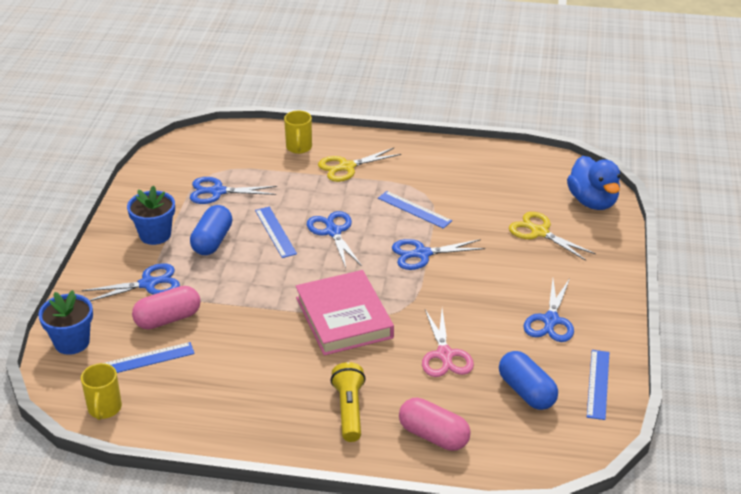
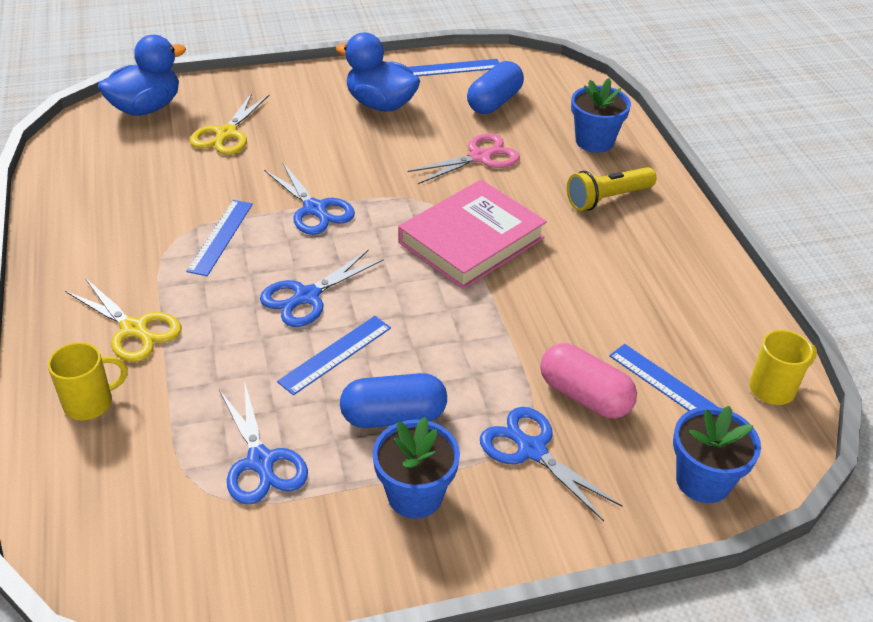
camera: 115 degrees left, 5 degrees up
pink capsule [399,398,470,451] -> blue flower pot [571,78,631,153]
blue scissors [523,278,574,342] -> blue duck [336,33,420,112]

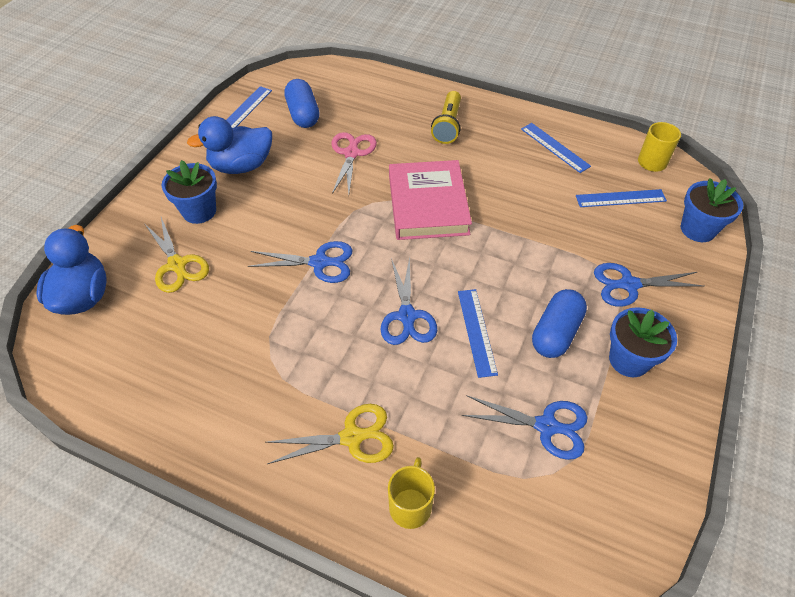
camera: 50 degrees left, 10 degrees up
blue ruler [186,200,253,276] -> blue ruler moved to [521,123,591,173]
pink capsule [540,343,637,419] -> none
blue flower pot [571,78,631,153] -> blue flower pot moved to [162,160,217,224]

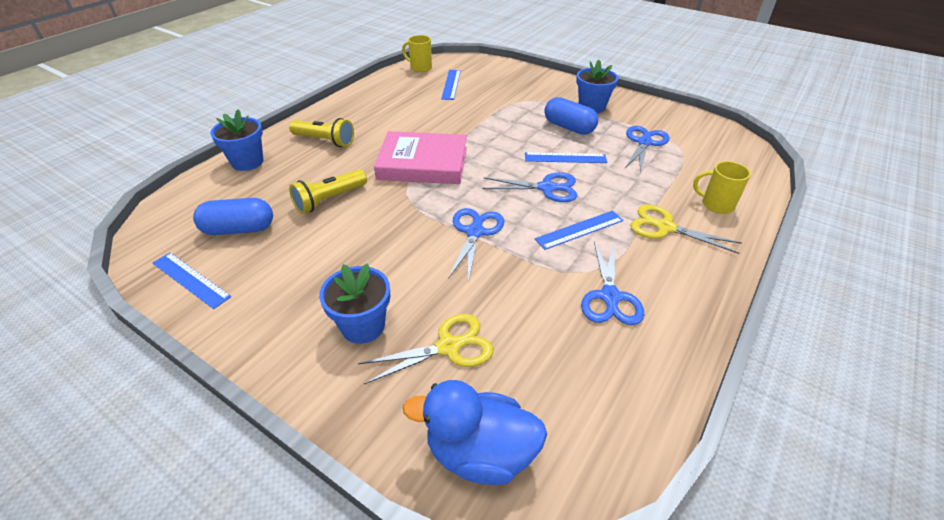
camera: 80 degrees left, 10 degrees down
blue duck [187,116,272,174] -> none
yellow scissors [265,404,394,464] -> yellow scissors turned 60 degrees counterclockwise [630,205,742,254]
pink scissors [332,132,377,194] -> yellow flashlight [289,169,367,214]
blue ruler [521,123,591,173] -> blue ruler moved to [535,211,624,250]
blue scissors [594,263,704,307] -> blue scissors moved to [581,242,644,325]
blue flower pot [681,178,743,242] -> blue flower pot moved to [210,109,264,171]

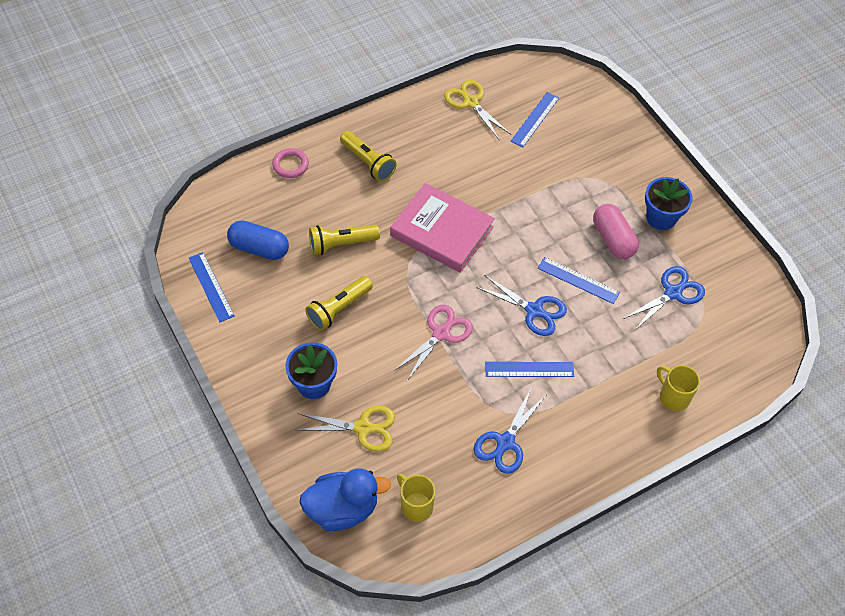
camera: 25 degrees right, 15 degrees up
blue flower pot [210,109,264,171] -> pink ring [272,148,309,178]
yellow mug [402,35,432,72] -> yellow mug moved to [397,474,435,522]
blue duck [403,380,547,485] -> blue duck turned 135 degrees clockwise [299,469,391,531]
blue scissors [448,208,504,283] -> pink scissors [394,305,473,381]
blue capsule [544,97,598,135] -> pink capsule [593,204,639,259]
yellow scissors [630,205,742,254] -> yellow scissors moved to [444,80,510,140]
none -> yellow flashlight [305,276,373,331]

